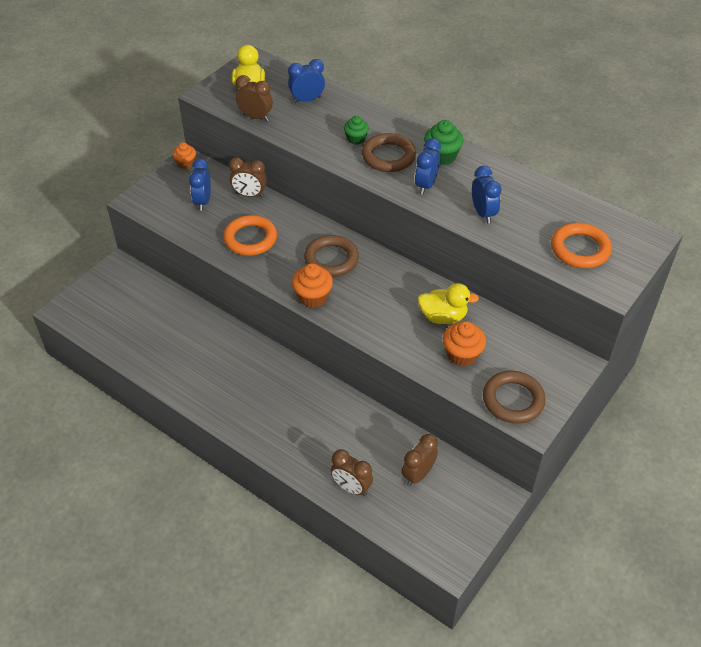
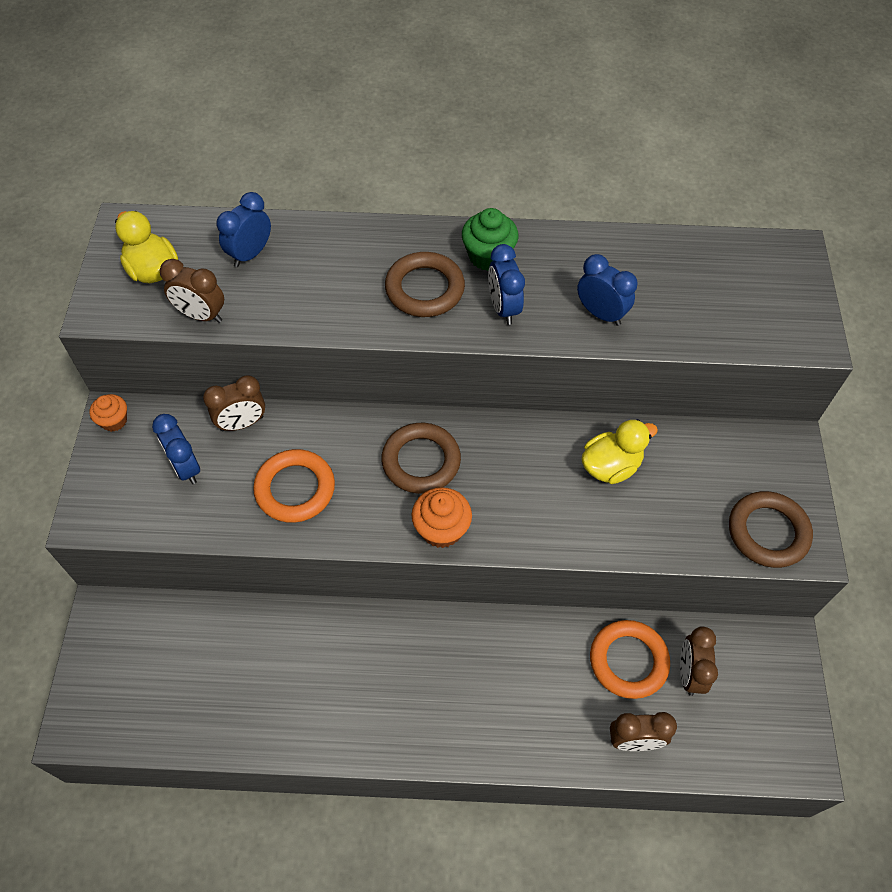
camera: 35 degrees left, 10 degrees up
brown clock [236,75,273,121] -> brown clock turned 150 degrees counterclockwise [160,259,224,323]
green cupcake [344,116,369,144] -> none
orange cupcake [443,321,486,367] -> none
orange ring [551,223,612,268] -> orange ring moved to [590,620,670,699]

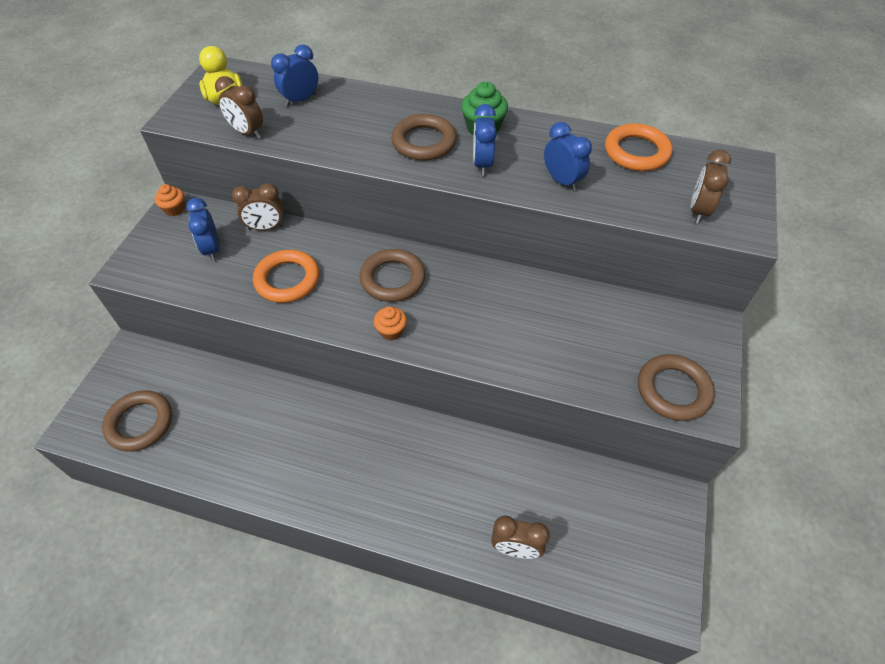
camera: 15 degrees right, 5 degrees down
orange cupcake [412,487,472,548] -> orange cupcake [374,306,407,340], size x0.65
yellow duck [581,419,658,484] -> none
orange ring [590,620,670,699] -> orange ring moved to [605,123,673,171]
brown clock [680,627,718,696] -> brown clock moved to [691,150,731,224]
none -> brown ring [102,390,172,452]

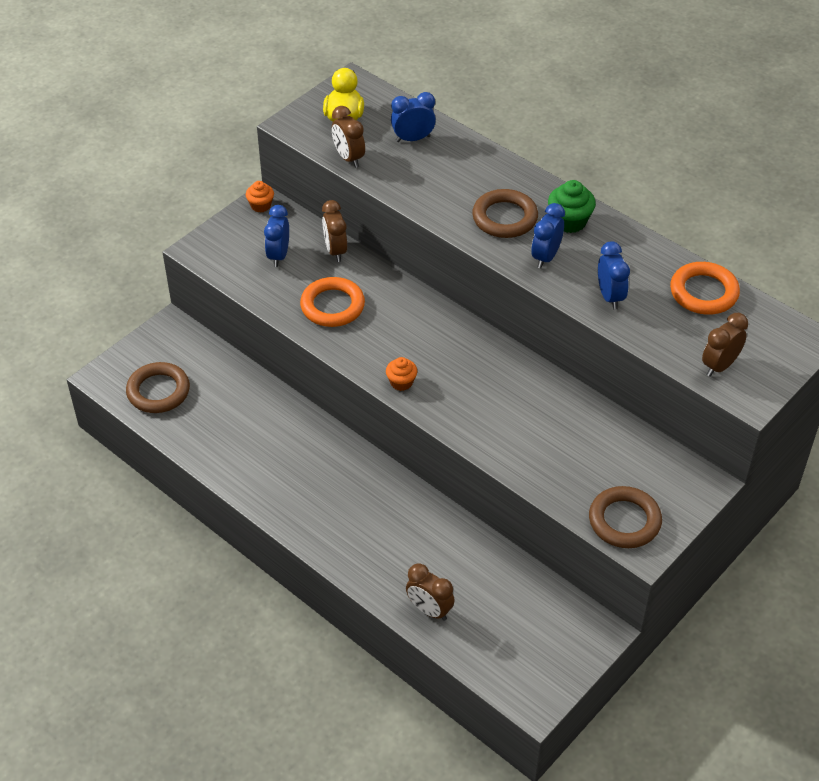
camera: 25 degrees right, 5 degrees down
brown clock [232,183,284,230] -> brown clock turned 60 degrees clockwise [322,200,347,262]
brown ring [360,249,425,302] -> none

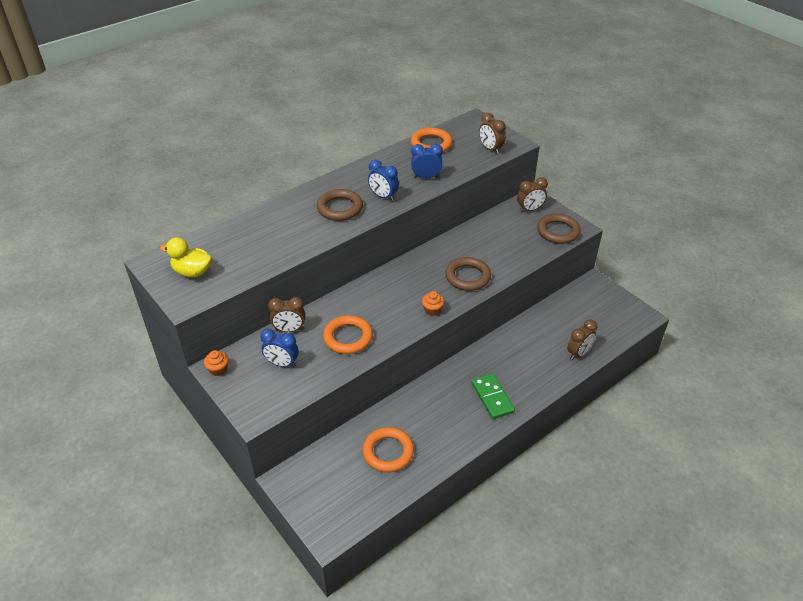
camera: 80 degrees left, 5 degrees down
brown ring [126,362,190,413] -> brown ring moved to [445,257,491,291]
brown clock [332,106,365,168] -> brown clock moved to [517,177,548,212]
blue clock [391,92,436,142] -> none
green cupcake [548,180,596,233] -> none
none -> orange ring [362,427,414,472]
none -> green domino [471,373,515,419]

